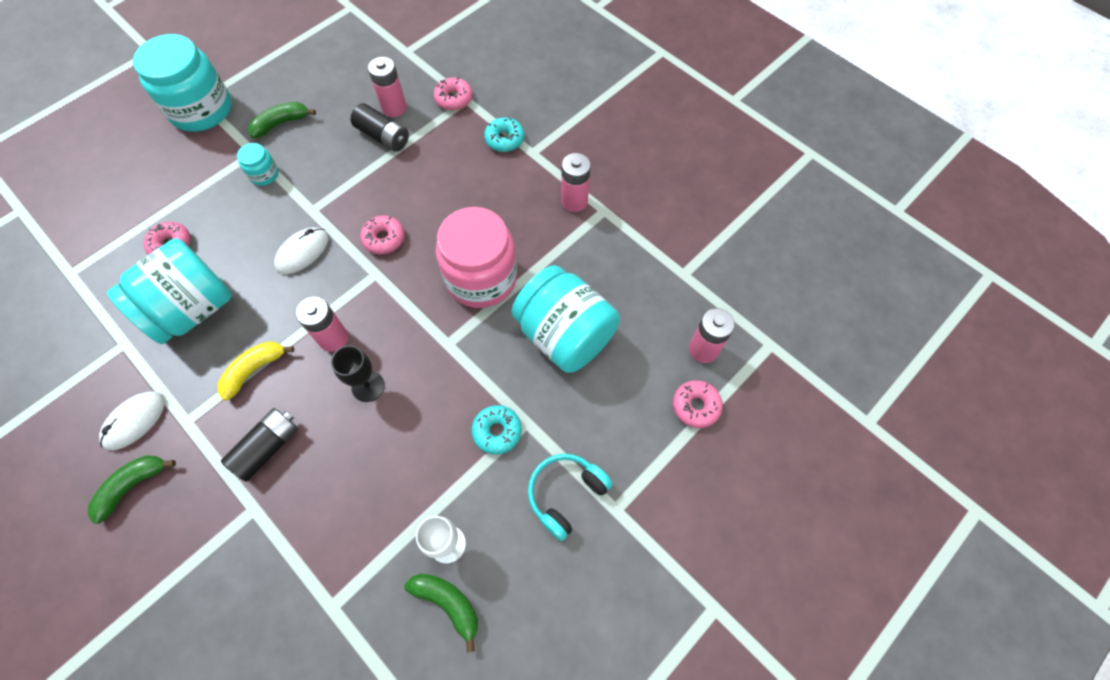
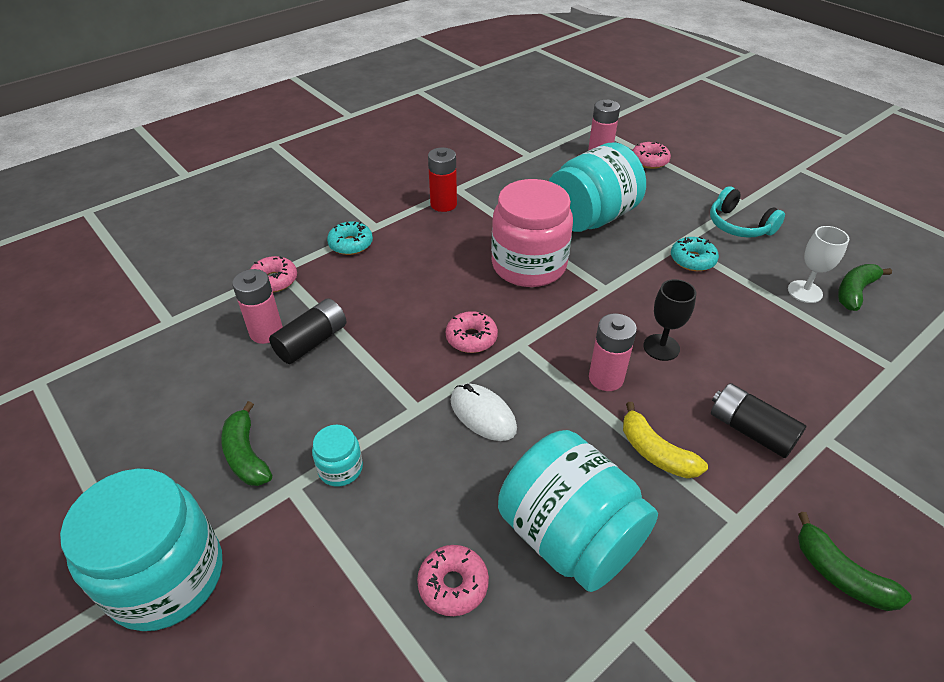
camera: 85 degrees left, 20 degrees down
white mouse [99,391,165,450] -> none
pink battery [561,153,591,212] -> red battery [428,147,457,212]

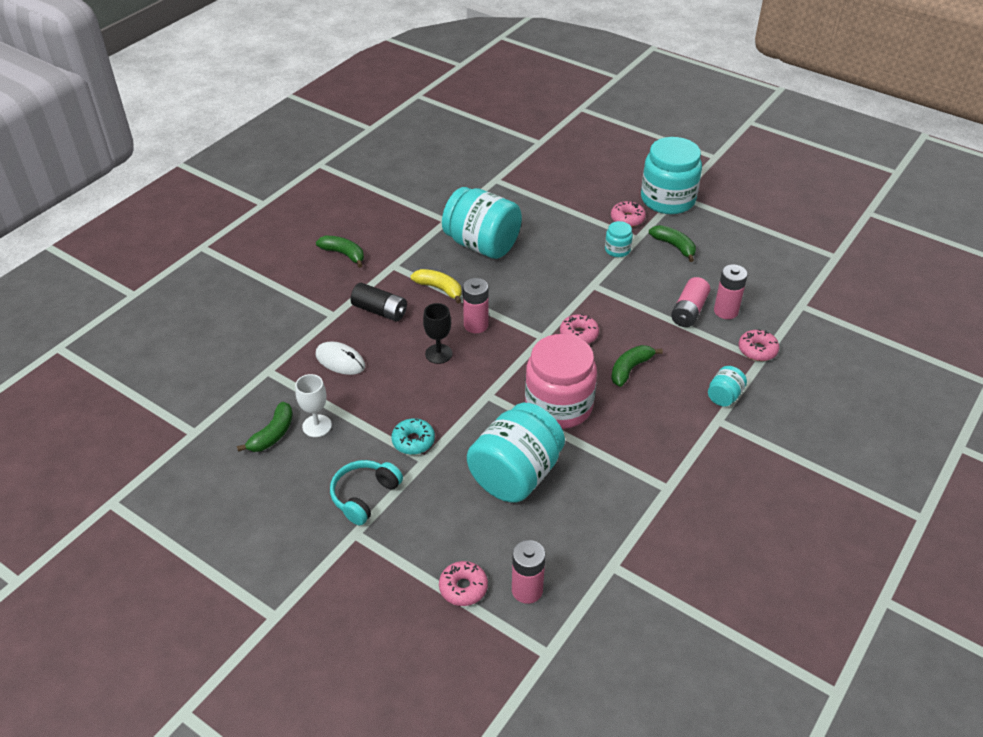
camera: 165 degrees right, 0 degrees up
black battery [269,299,346,364] -> pink battery [671,277,710,327]
turquoise donut [327,222,373,255] -> turquoise jar [708,366,747,407]
pink donut [417,545,489,616] -> pink donut moved to [611,201,646,227]
red battery [428,147,457,212] -> none
white mouse [450,383,517,441] -> white mouse moved to [316,341,365,375]
turquoise headphones [710,186,785,238] -> turquoise headphones turned 90 degrees counterclockwise [330,460,403,525]
none -> green banana [611,345,663,387]

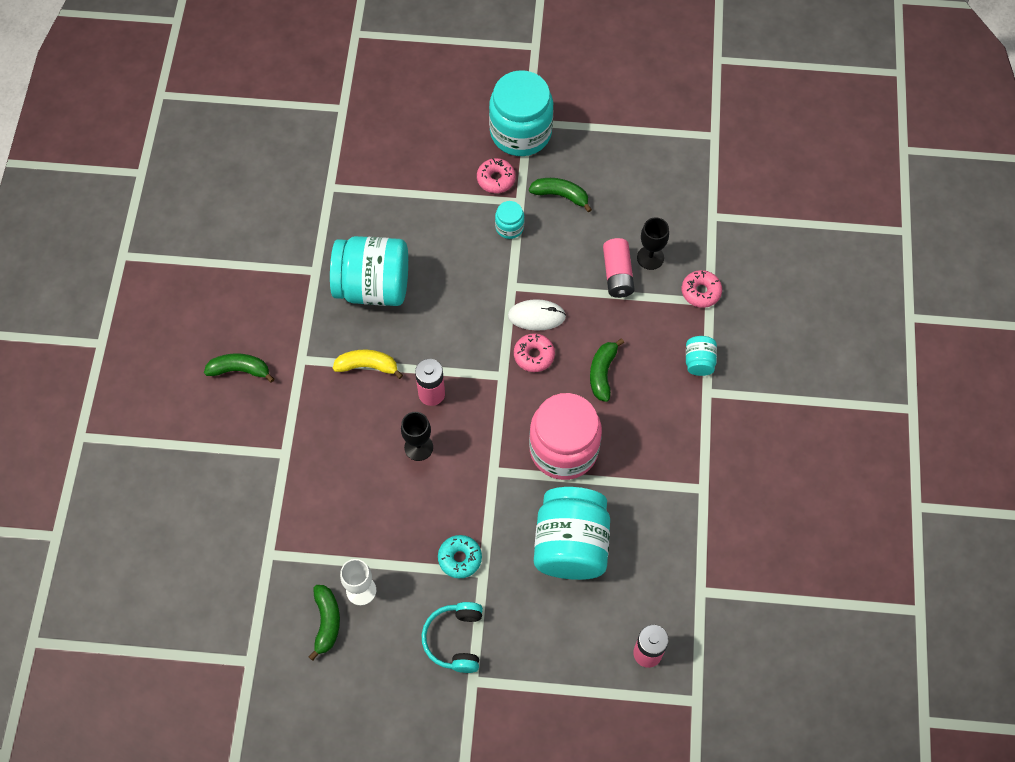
camera: 30 degrees left, 20 degrees up
white mouse [316,341,365,375] -> white mouse moved to [508,299,566,331]
black battery [351,283,407,321] -> none
pink donut [439,561,488,606] -> none
pink battery [714,264,748,319] -> black goblet [637,217,669,270]

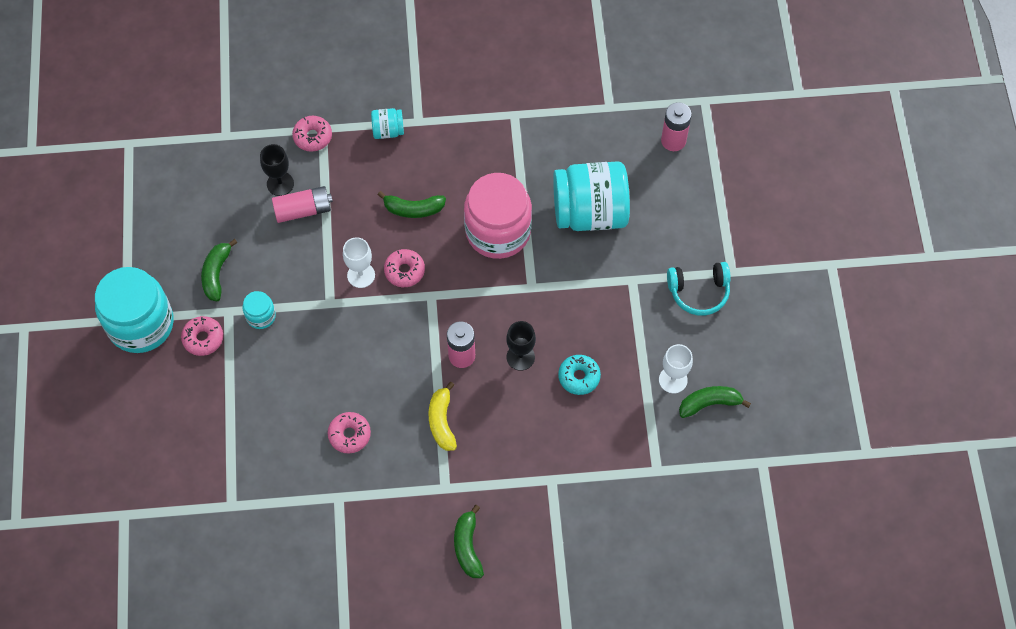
camera: 100 degrees left, 0 degrees up
turquoise jar [330,236,408,306] -> pink donut [328,412,371,454]
turquoise donut [438,535,482,578] -> turquoise donut moved to [558,355,601,395]
white mouse [508,299,566,331] -> white goblet [343,237,375,288]

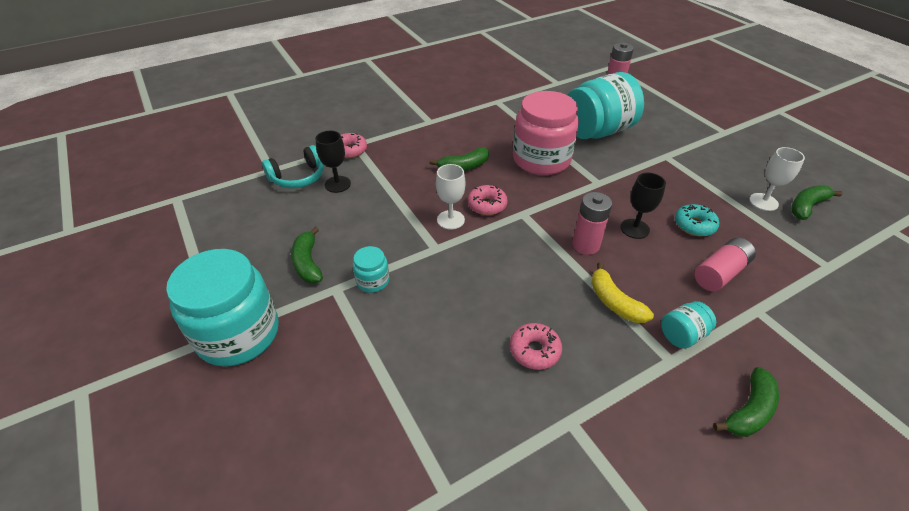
camera: 25 degrees left, 20 degrees down
pink donut [181,316,223,356] -> none
pink battery [272,186,333,223] -> pink battery moved to [694,238,756,291]
turquoise jar [371,108,404,139] -> turquoise jar moved to [661,301,716,349]
green banana [454,505,484,578] -> green banana turned 105 degrees counterclockwise [713,367,779,437]
turquoise headphones [667,262,731,316] -> turquoise headphones moved to [262,145,324,189]

